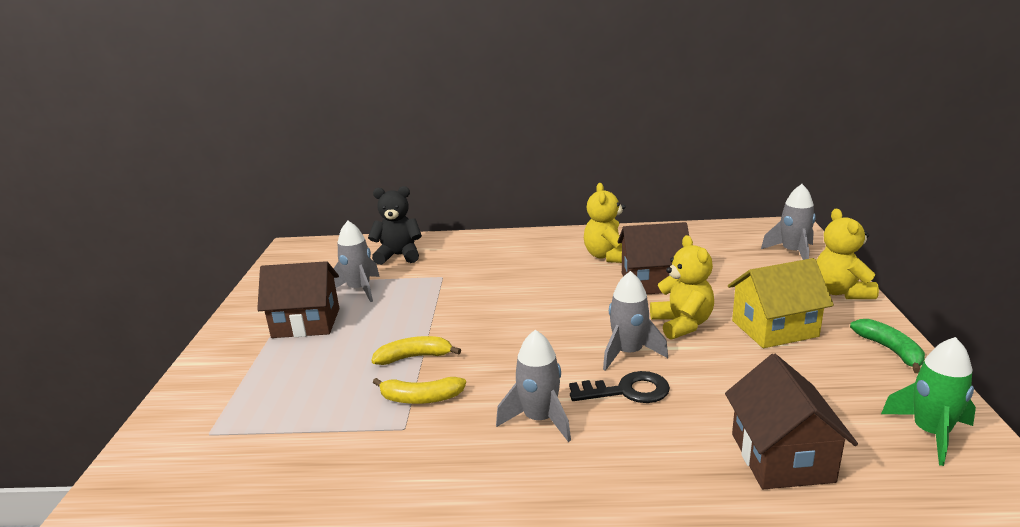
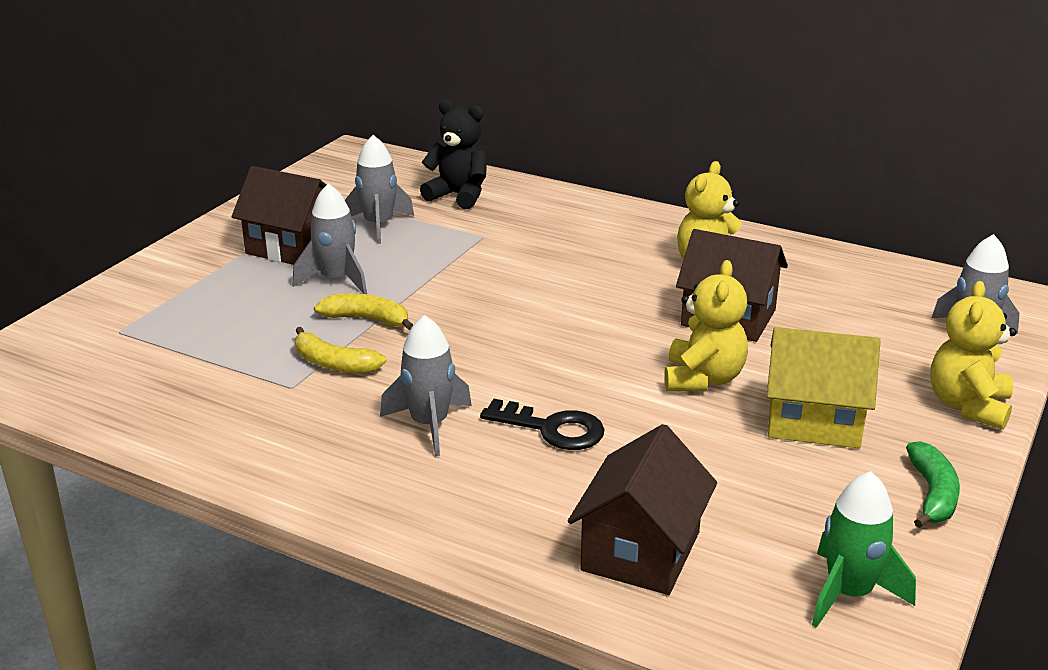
camera: 25 degrees right, 5 degrees up
grey rocket [603,271,668,371] -> grey rocket moved to [293,183,367,294]

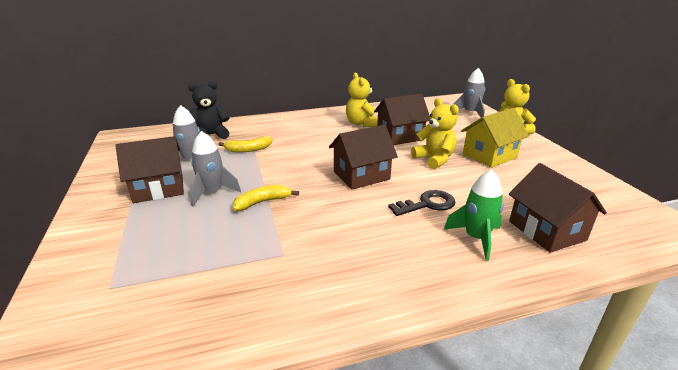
camera: 45 degrees left, 0 degrees up
yellow banana [295,327,386,373] -> yellow banana moved to [218,136,272,152]
grey rocket [380,315,472,456] -> none
green rocket [812,471,916,628] -> green rocket moved to [444,169,504,261]
green banana [906,441,960,528] -> none
none -> brown house [329,125,398,190]

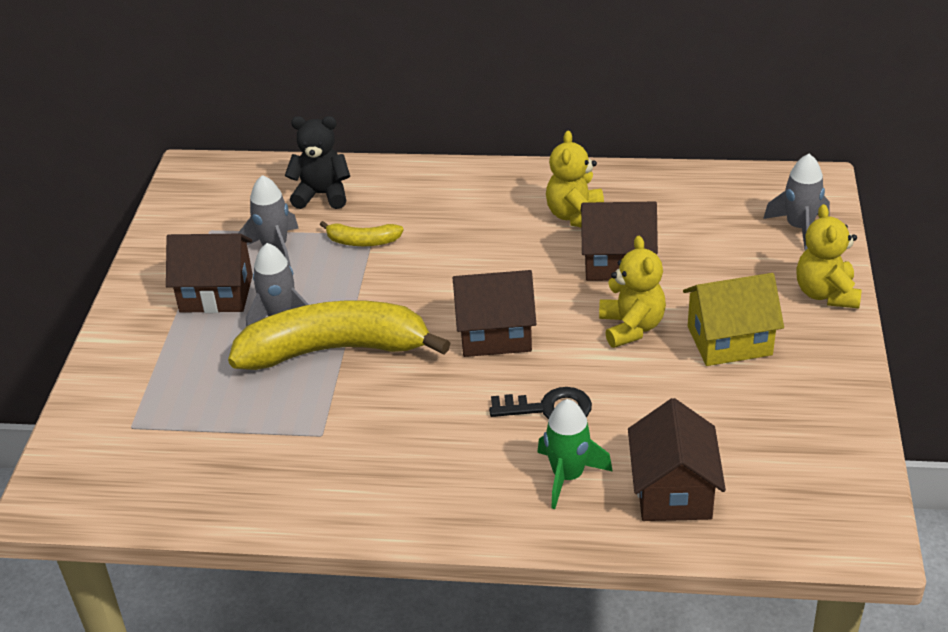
camera: 25 degrees right, 10 degrees up
yellow banana [232,185,299,211] -> yellow banana [228,300,450,370], size x2.30

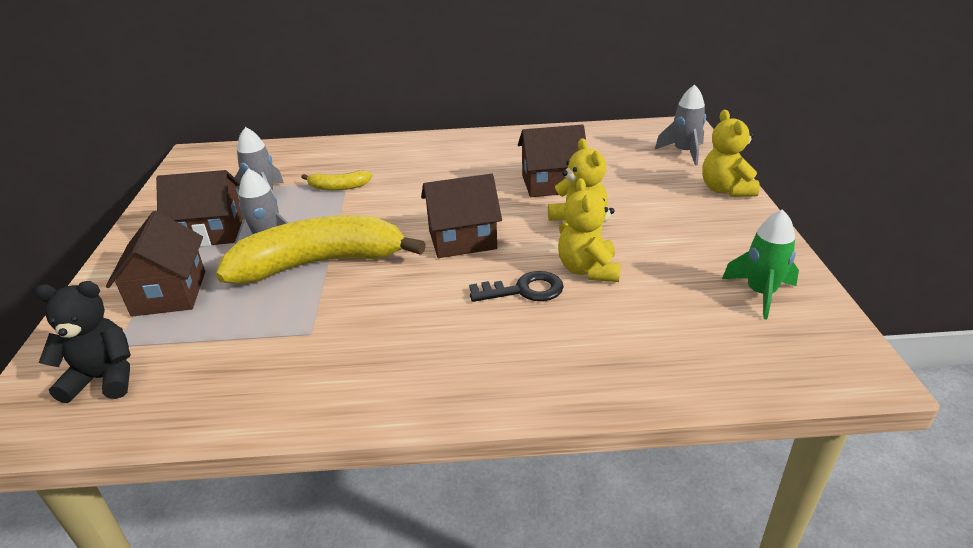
camera: 10 degrees left, 5 degrees down
black teddy bear [285,116,350,209] -> black teddy bear moved to [34,281,131,403]
green rocket [537,399,613,509] -> green rocket moved to [722,209,799,319]
yellow teddy bear [546,131,604,228] -> yellow teddy bear moved to [558,178,621,282]
brown house [628,398,726,521] -> brown house moved to [106,211,205,316]
yellow house [683,273,784,366] -> none

